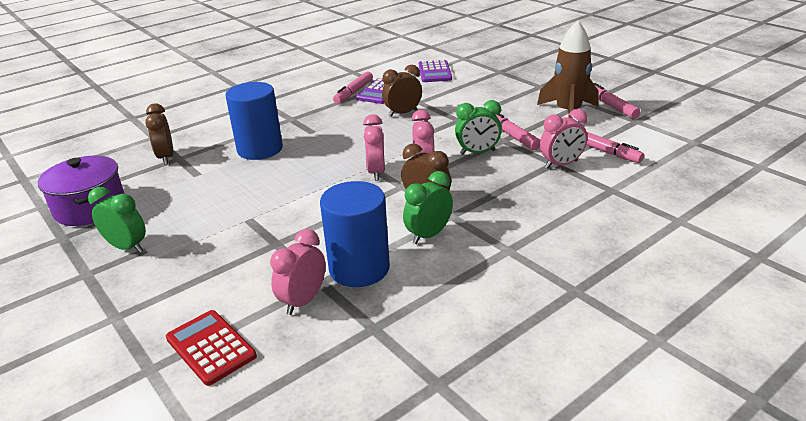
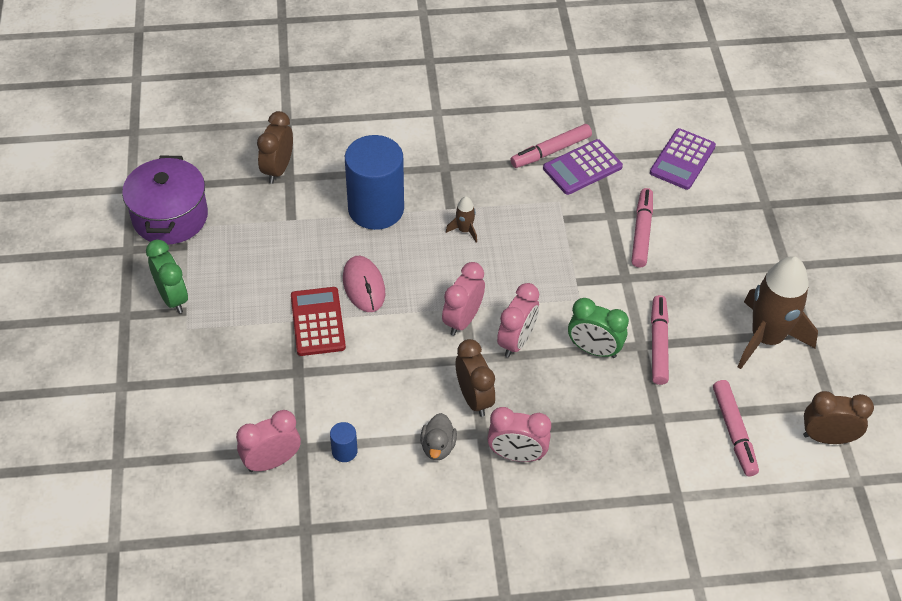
camera: 30 degrees right, 20 degrees up
red calculator [166,310,257,386] -> red calculator moved to [291,287,346,356]
blue cylinder [320,181,390,287] -> blue cylinder [330,422,358,462], size x0.40
brown clock [382,65,422,117] -> brown clock moved to [803,391,874,444]
green clock [403,171,453,244] -> grey duck [420,413,457,460]
pink clock [540,109,588,169] -> pink clock moved to [487,407,551,462]
pink marker [594,83,640,119] -> pink marker moved to [631,188,653,268]
none -> pink mouse [343,256,385,312]
none -> brown rocket [446,196,477,242]

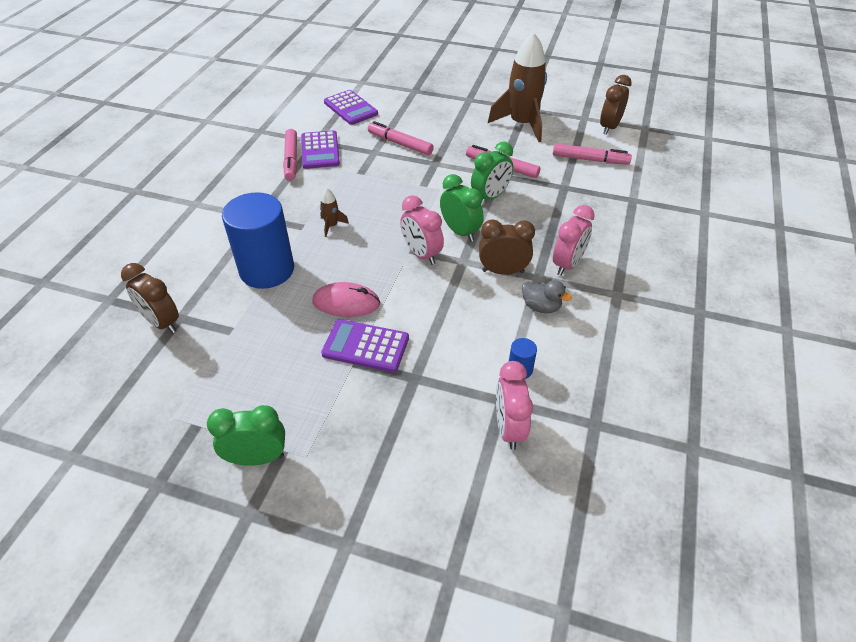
camera: 65 degrees left, 5 degrees down
purple pot [122,156,208,245] -> none
red calculator [291,287,346,356] -> purple calculator [321,319,409,372]
pink clock [497,283,539,357] -> green clock [440,174,484,242]

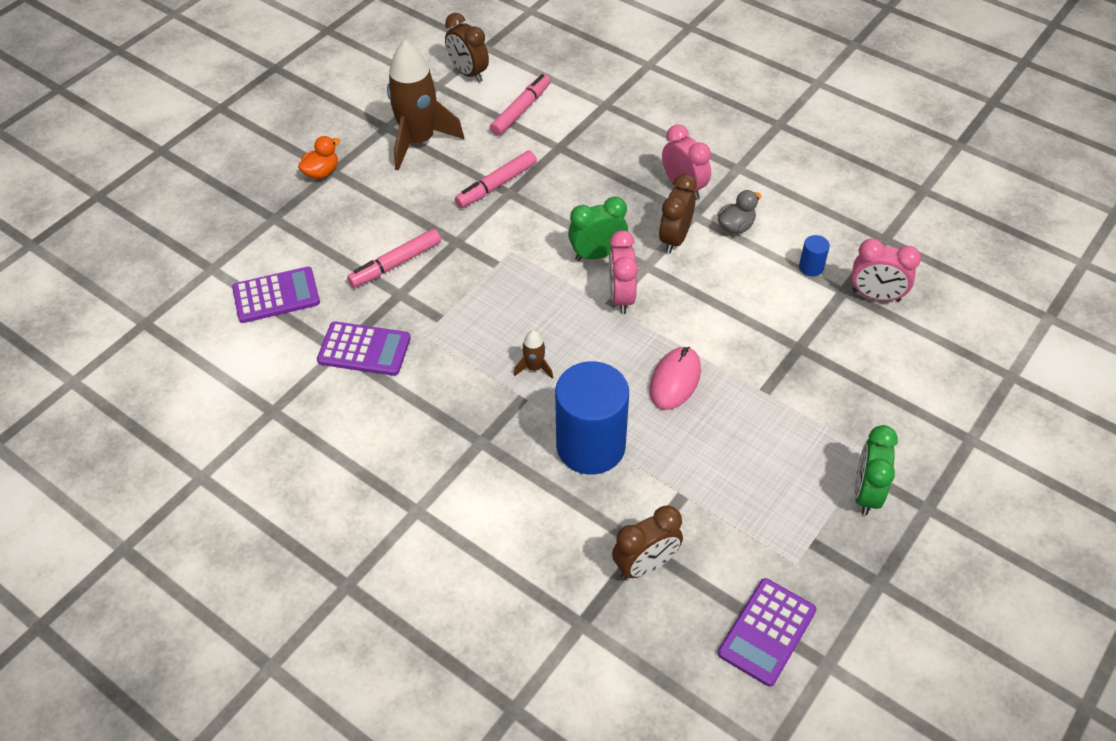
camera: 70 degrees left, 5 degrees up
pink marker [283,129,297,181] -> none
purple calculator [321,319,409,372] -> purple calculator moved to [718,578,817,687]
pink clock [400,195,444,265] -> pink clock turned 105 degrees clockwise [609,230,638,314]
green clock [471,142,513,200] -> none
none -> orange duck [298,136,340,179]

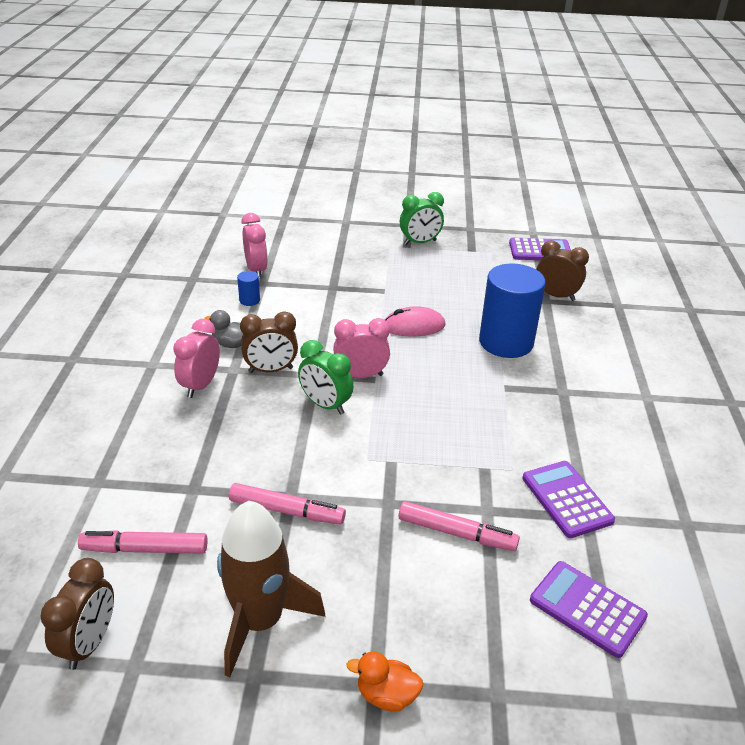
camera: 125 degrees left, 15 degrees down
brown rocket [514,330,553,379] -> none
pink clock [609,230,638,314] -> pink clock turned 150 degrees counterclockwise [333,318,390,378]

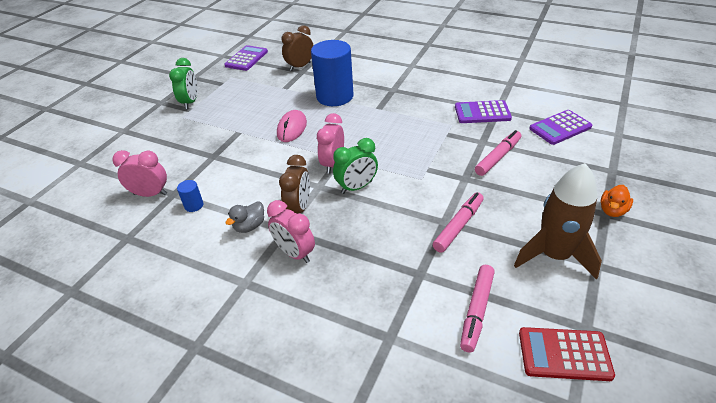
camera: 65 degrees left, 5 degrees up
brown clock [41,558,114,670] -> red calculator [519,327,615,381]

